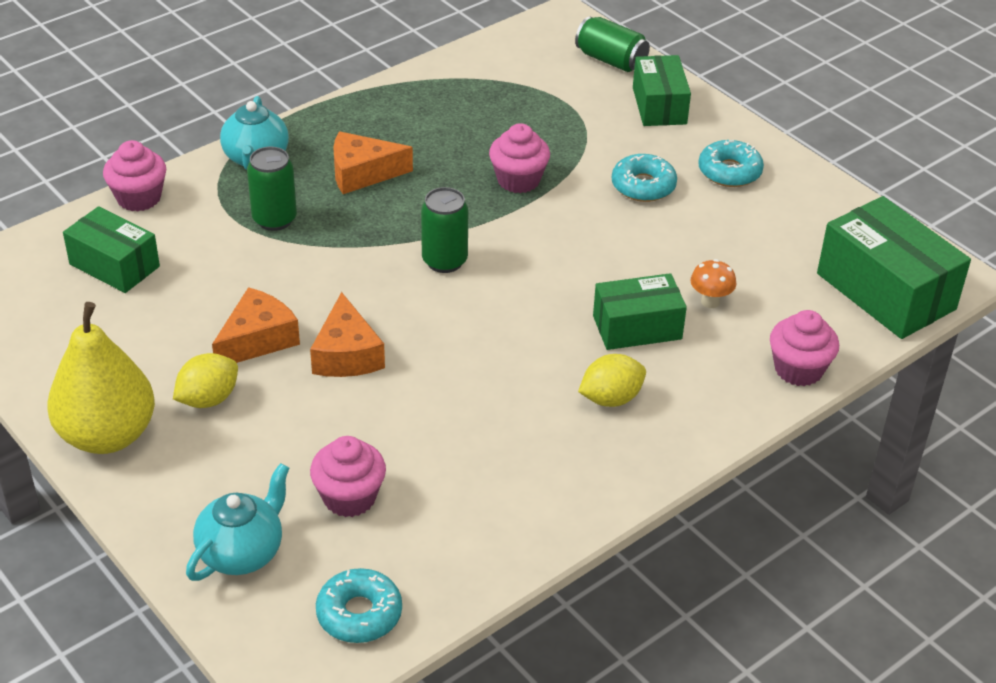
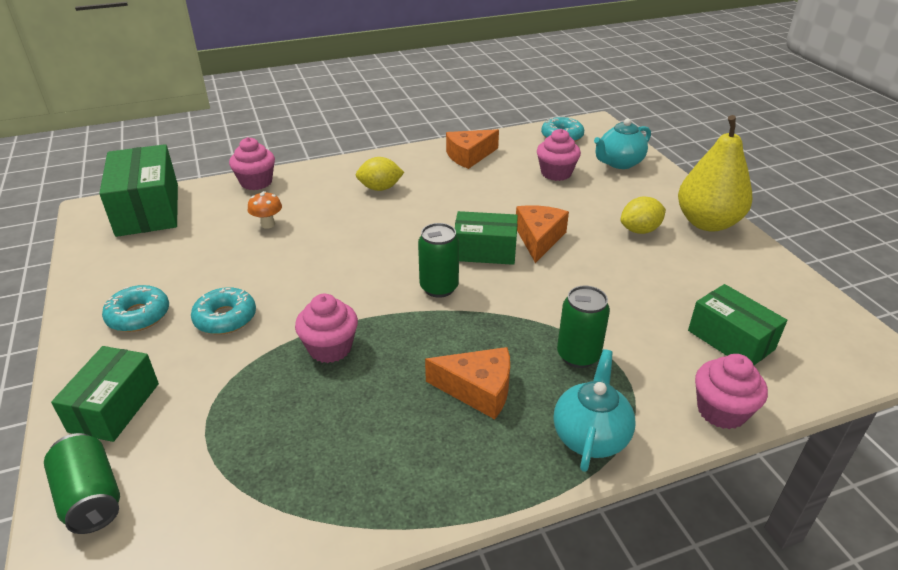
camera: 160 degrees left, 5 degrees down
orange cheese [212,287,300,363] -> orange cheese moved to [446,129,499,169]
green box [593,273,687,350] -> green box moved to [455,211,518,265]

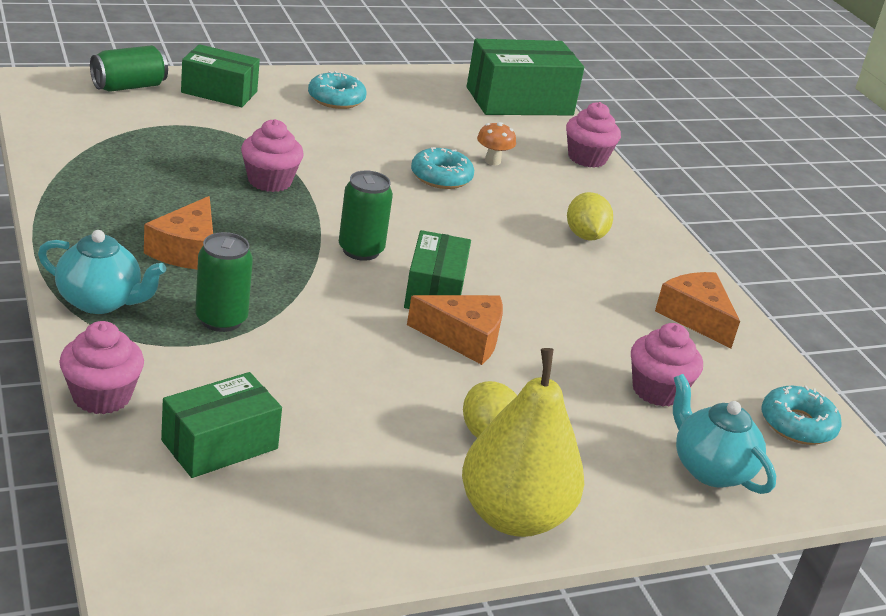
camera: 85 degrees right, 5 degrees down
turquoise donut [191,287,256,335] -> turquoise donut moved to [411,147,474,189]

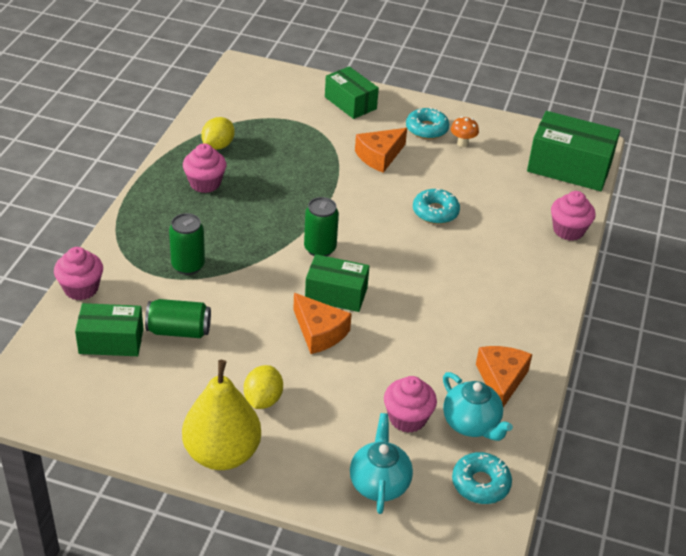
camera: 40 degrees right, 10 degrees up
turquoise teapot [38,230,166,314] -> turquoise teapot moved to [443,372,513,441]
green can [90,45,168,92] -> green can moved to [145,299,211,338]
orange cheese [144,196,213,270] -> orange cheese moved to [355,128,407,173]
pink cupcake [241,119,304,192] -> pink cupcake moved to [183,143,226,193]
green box [404,230,471,309] -> green box turned 60 degrees clockwise [305,254,370,312]
orange mushroom [477,122,516,165] -> orange mushroom moved to [451,116,479,147]
yellow lemon [567,192,613,241] -> yellow lemon moved to [201,117,235,150]

